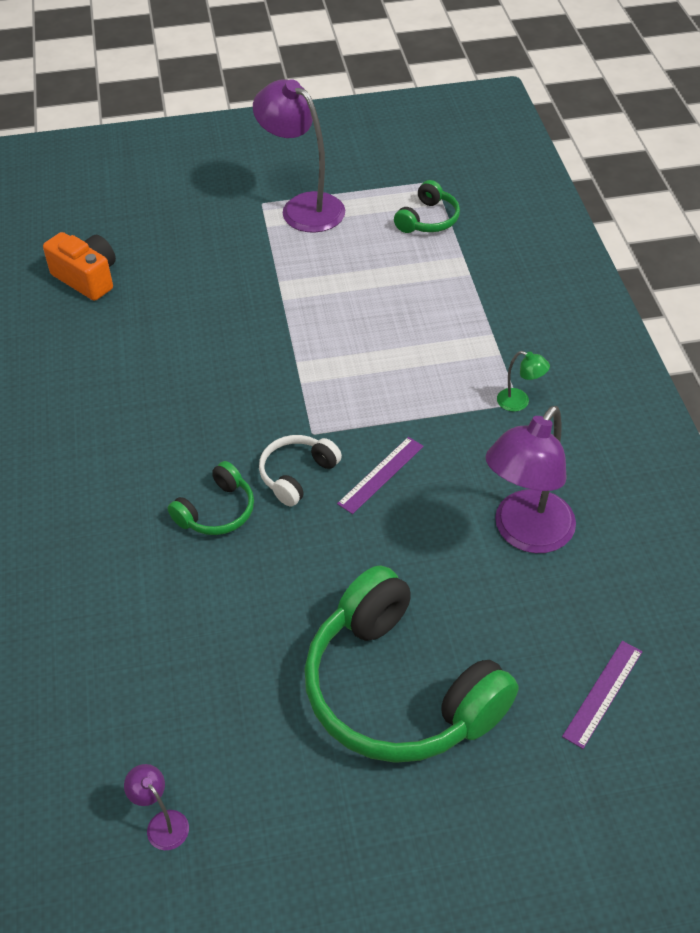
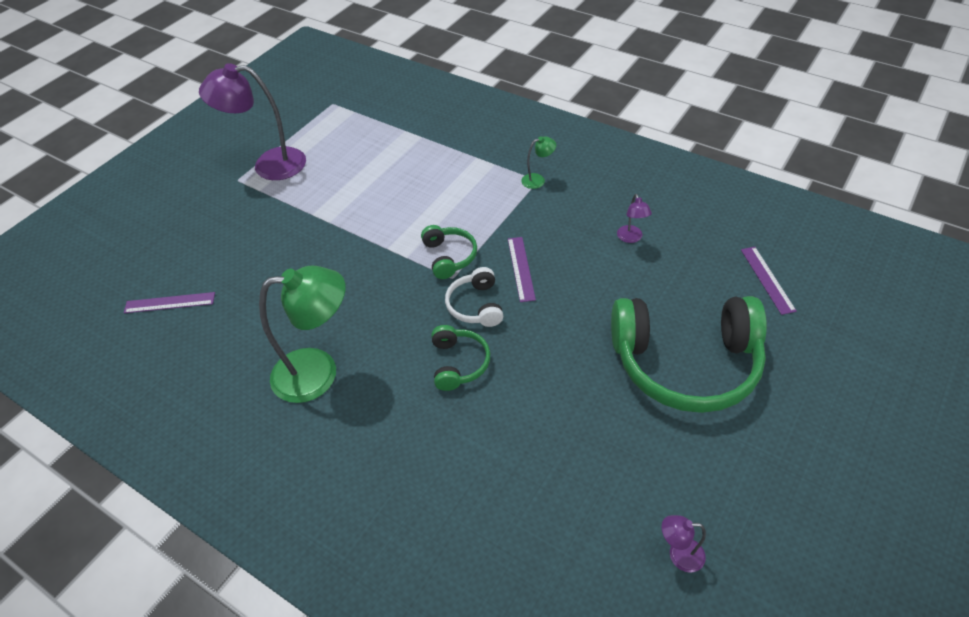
camera: 45 degrees left, 0 degrees up
orange camera [43,232,116,301] -> purple ruler [124,292,215,313]
green headphones [394,180,460,233] -> green headphones moved to [421,225,477,279]
purple lamp [485,406,576,553] -> purple lamp [617,194,652,243], size x0.44
none -> green lamp [259,266,346,403]

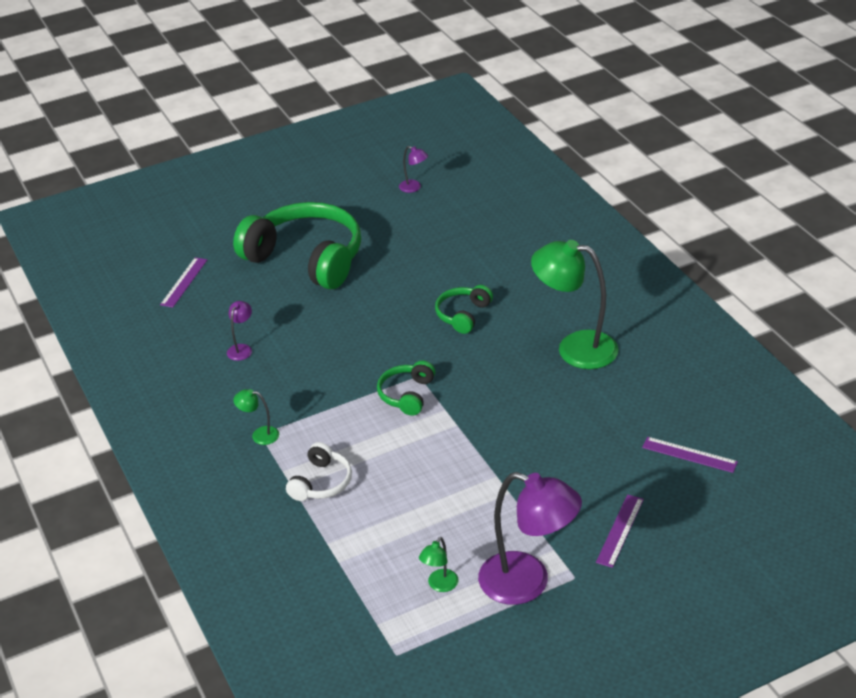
camera: 150 degrees left, 10 degrees down
white headphones [445,267,503,327] -> white headphones moved to [286,442,352,501]
purple ruler [508,237,536,302] -> purple ruler moved to [596,494,644,568]
none -> green lamp [419,537,459,592]

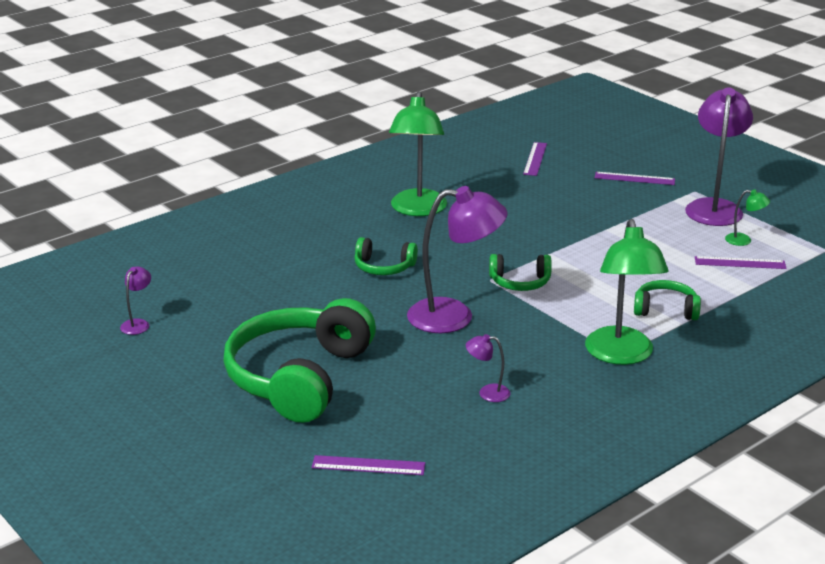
camera: 105 degrees left, 10 degrees down
green lamp [233,389,279,445] -> green lamp [585,219,669,365], size x2.29
white headphones [286,442,352,501] -> green headphones [634,280,701,320]
none -> purple lamp [407,186,507,333]
none -> purple ruler [695,256,787,269]

